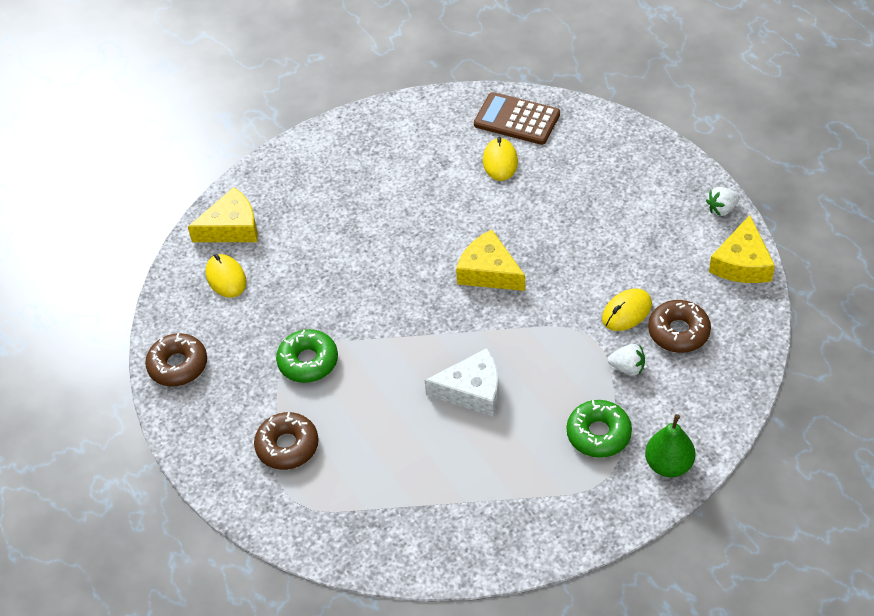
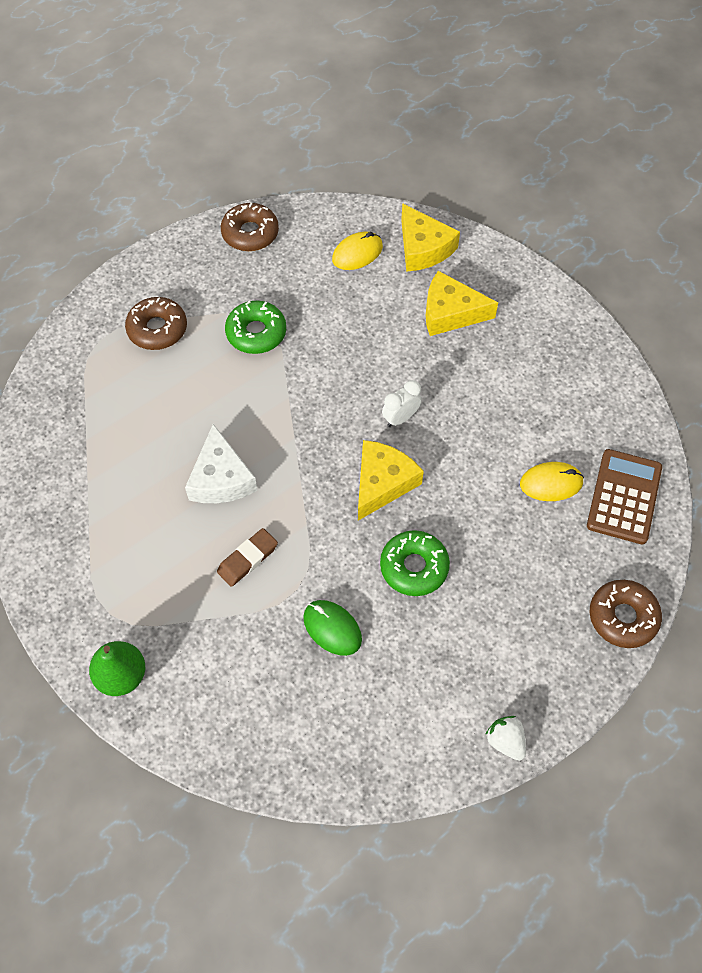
camera: 80 degrees right, 10 degrees up
green donut [567,400,632,458] -> green donut moved to [380,530,450,596]
yellow mouse [602,289,652,331] -> green mouse [303,600,362,656]
white strawberry [608,344,645,376] -> none
brown donut [648,300,711,353] -> brown donut moved to [590,580,662,648]
yellow cheese [709,215,775,283] -> yellow cheese moved to [426,271,498,336]
none -> brown eraser [217,528,278,587]
none -> white clock [382,380,422,427]

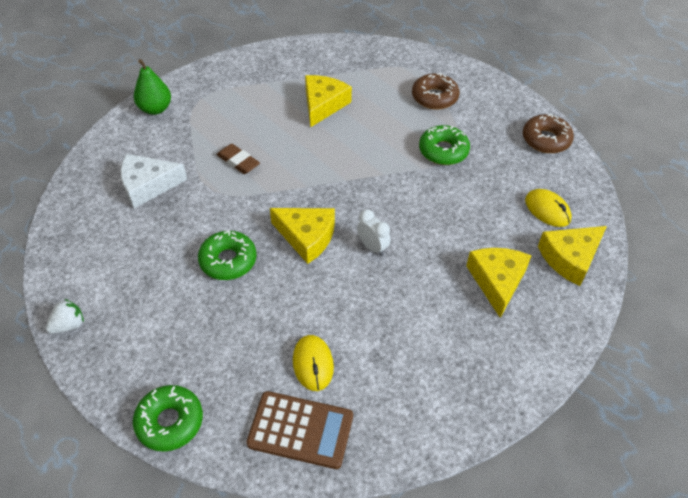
camera: 85 degrees right, 10 degrees down
white cheese [185,424,258,503] -> white cheese moved to [121,154,187,208]
green mouse [303,600,362,656] -> none
brown donut [590,580,662,648] -> green donut [133,385,203,452]
none -> yellow cheese [305,75,352,127]

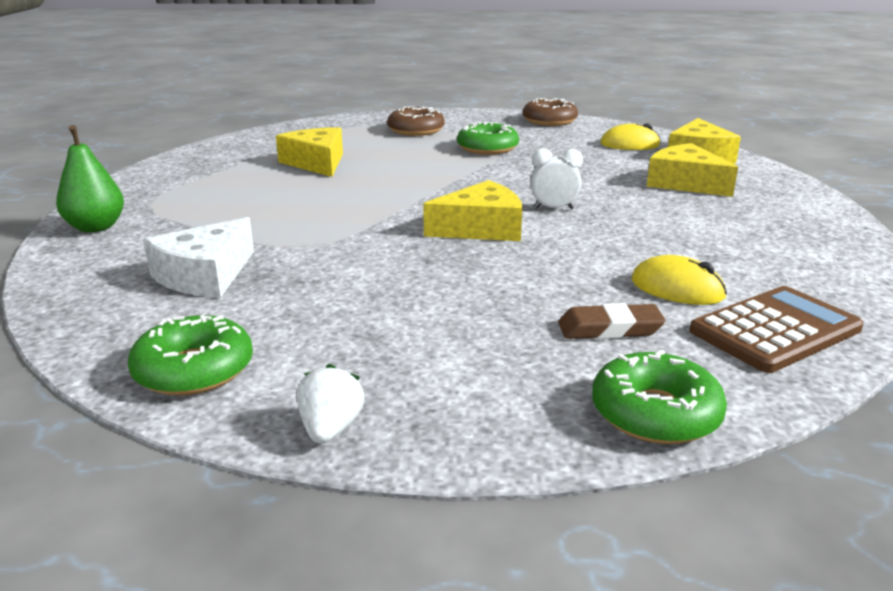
camera: 45 degrees left, 25 degrees down
green donut [198,230,257,280] -> green donut moved to [128,315,253,396]
brown eraser [216,144,260,174] -> brown eraser moved to [558,303,666,339]

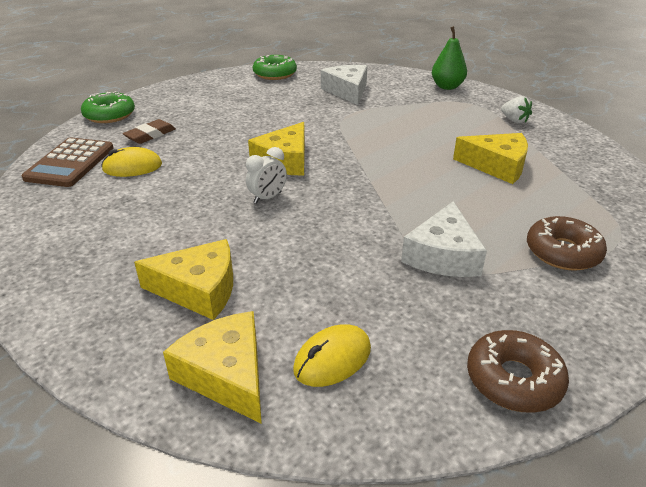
camera: 135 degrees right, 10 degrees up
white strawberry [297,364,365,444] -> white strawberry moved to [501,96,532,124]
green donut [457,122,519,155] -> white cheese [401,201,487,277]

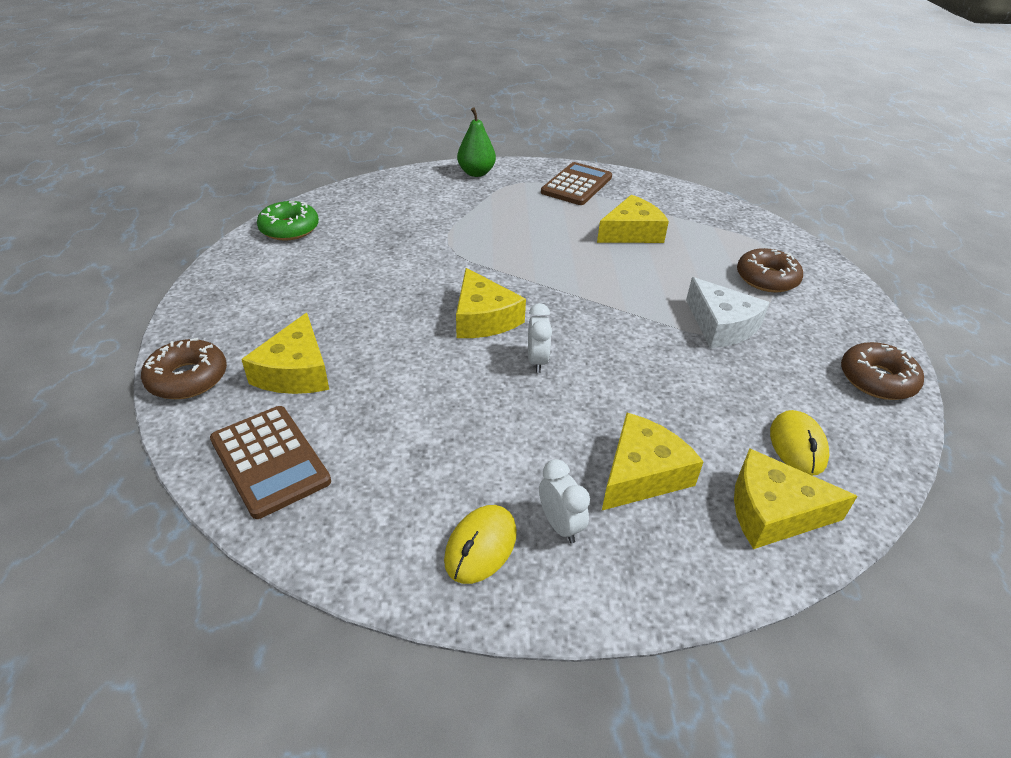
camera: 50 degrees left, 5 degrees up
green donut [81,91,135,123] -> brown donut [141,338,227,399]
yellow mouse [101,147,162,177] -> yellow mouse moved to [444,505,517,584]
brown eraser [123,119,176,144] -> yellow cheese [241,313,329,394]
white cheese [321,65,367,105] -> none
white strawberry [501,96,532,124] -> brown calculator [541,162,612,205]
none -> white clock [539,459,590,543]

